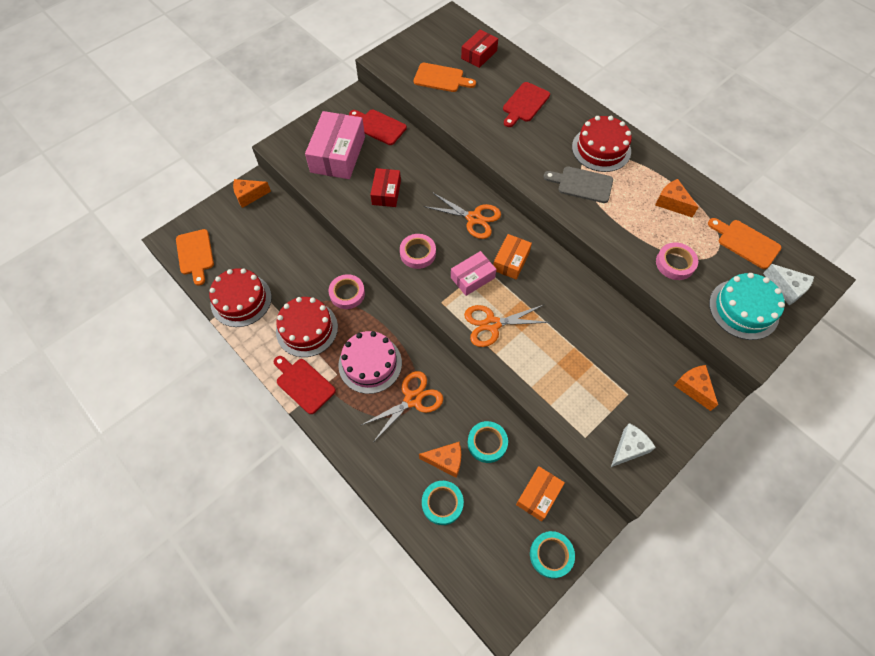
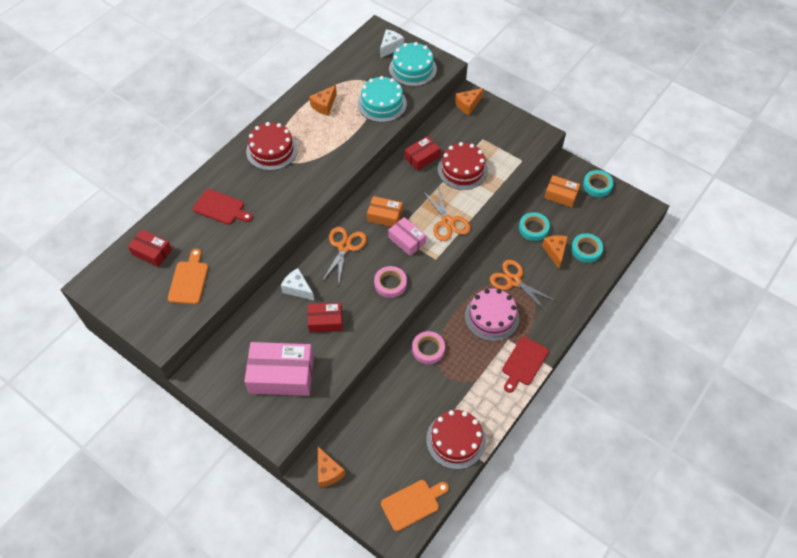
camera: 100 degrees left, 5 degrees down
red cake [276,297,338,357] -> red cake moved to [438,142,488,190]
red cutting board [349,109,407,145] -> none
grey cutting board [544,166,613,203] -> none
white cheese [611,423,656,467] -> white cheese moved to [281,268,314,300]
pink tape [656,242,698,280] -> turquoise cake [357,76,407,122]
orange cutting board [708,218,781,269] -> none
none -> red box [405,136,441,171]

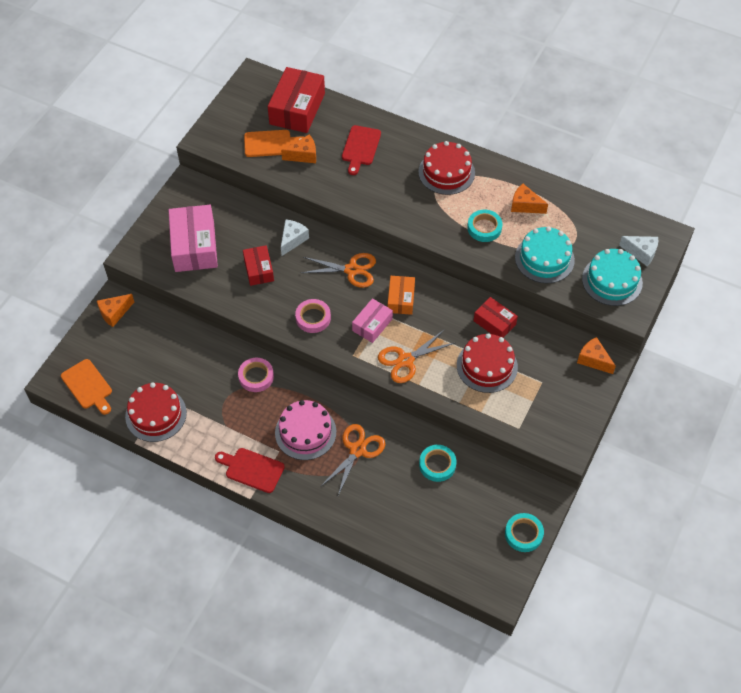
camera: 80 degrees right, 0 degrees up
red box [128,229,172,267] -> red box [268,67,325,133], size x1.75
orange cheese [542,235,568,269] -> orange cheese moved to [281,135,316,163]
orange box [544,175,580,207] -> none
turquoise tape [571,233,603,263] -> turquoise tape moved to [467,210,503,242]

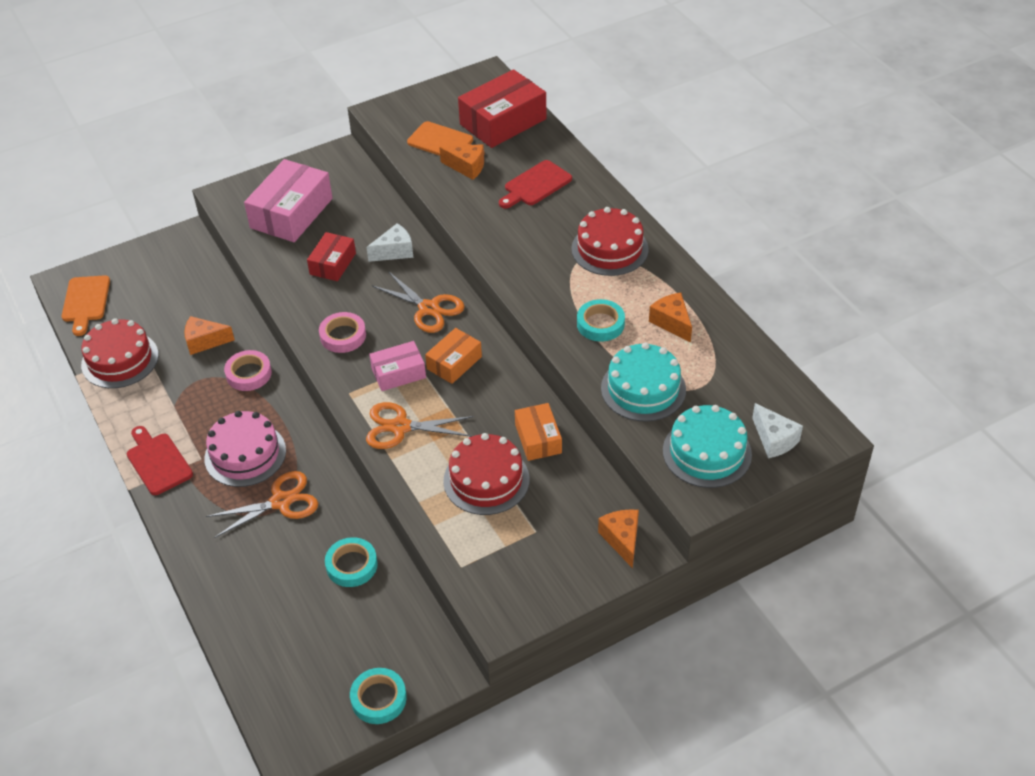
camera: 35 degrees right, 10 degrees down
orange cheese [97,294,134,327] -> orange cheese moved to [184,316,235,355]
red box [474,297,518,338] -> orange box [515,403,562,461]

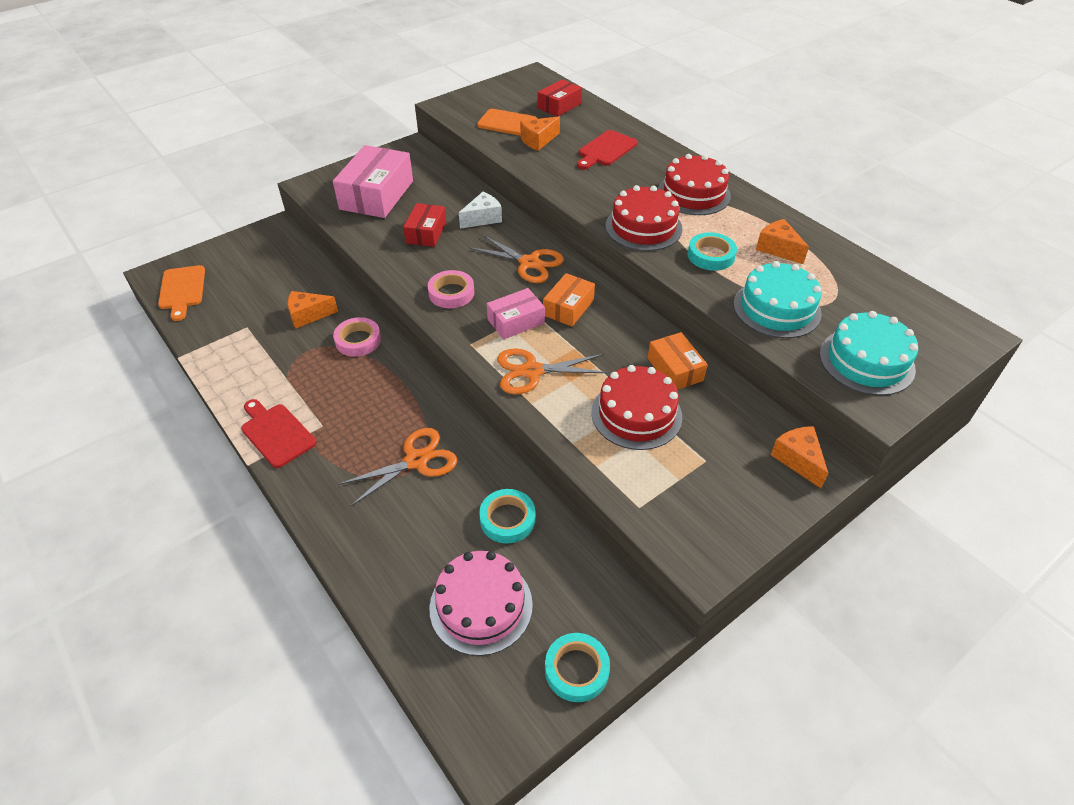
camera: 10 degrees left, 0 degrees up
red cake [81,318,159,388] -> red cake moved to [606,185,683,251]
pink cake [204,411,286,487] -> pink cake moved to [429,551,533,656]
orange cheese [439,144,484,180] -> orange cheese turned 135 degrees clockwise [520,116,560,151]
red box [458,69,546,148] -> red box [538,79,582,117], size x0.57
white cheese [752,403,803,458] -> none

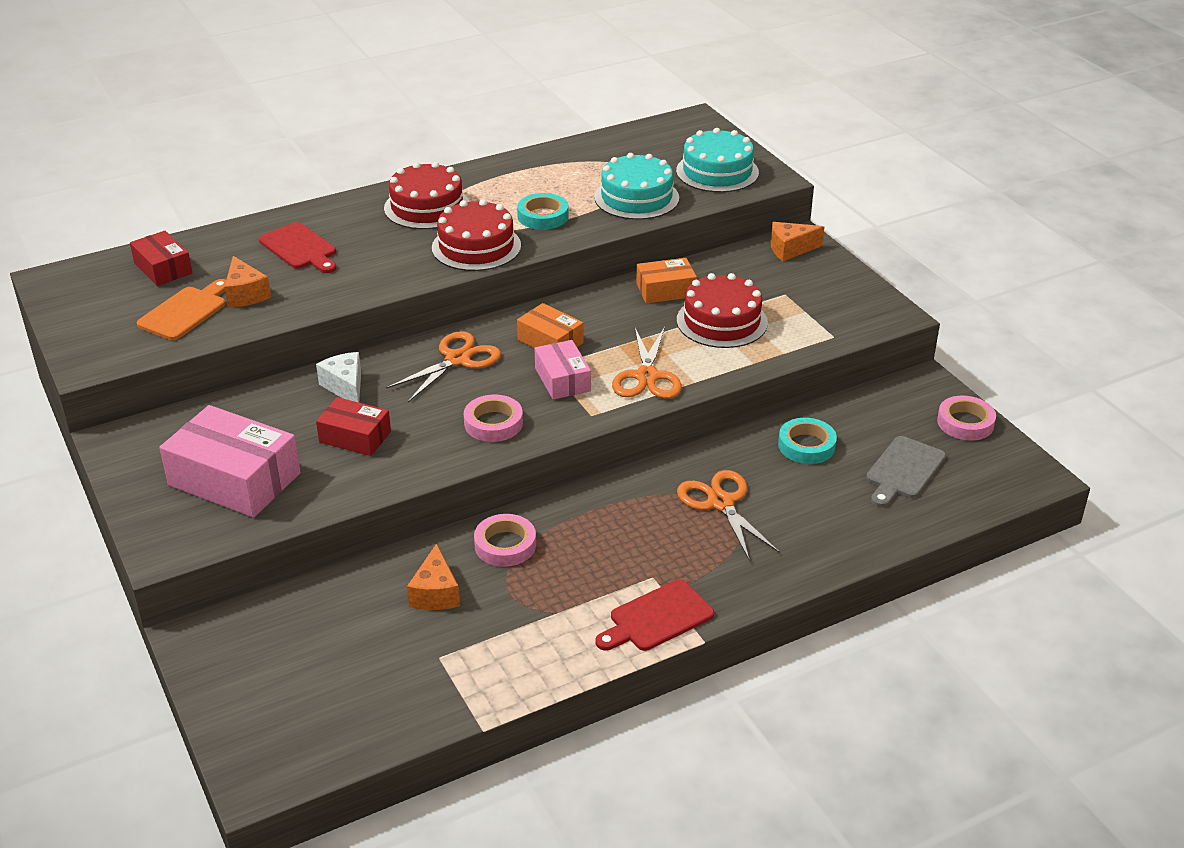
camera: 80 degrees left, 10 degrees down
orange cutting board [158,265,205,321] -> none
pink cake [429,551,533,656] -> grey cutting board [866,436,946,507]
turquoise tape [545,633,610,702] -> pink tape [937,396,996,441]
orange cheese [756,219,809,264] -> none

